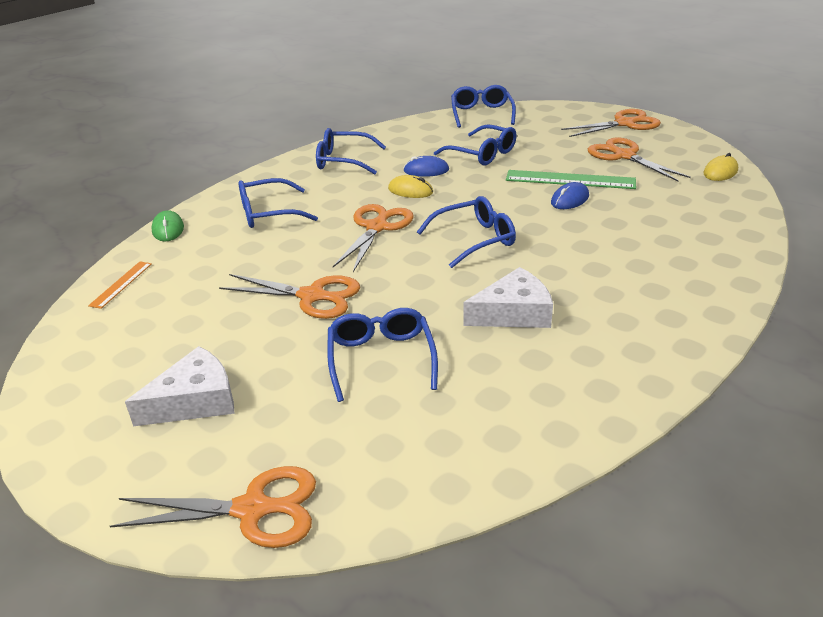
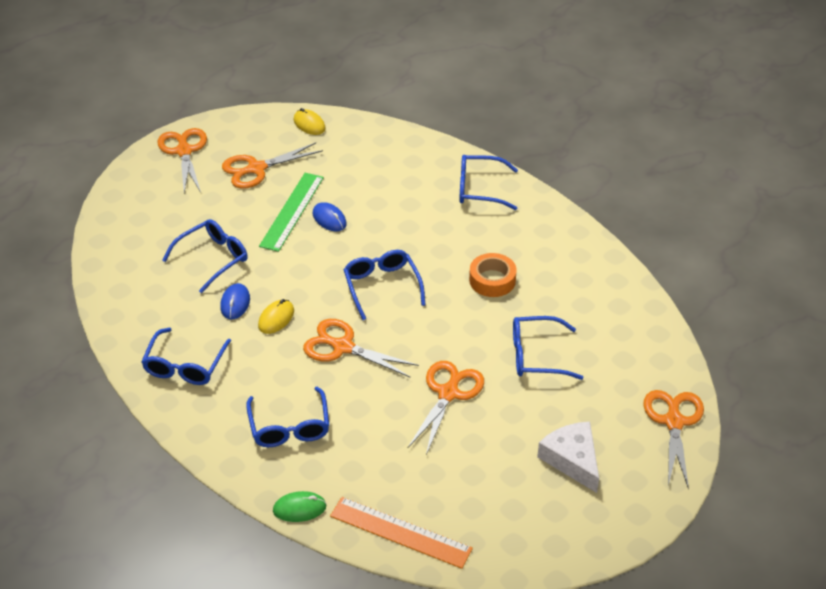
camera: 85 degrees left, 10 degrees up
orange ruler [88,261,152,309] -> orange ruler [330,497,473,569], size x1.84
blue glasses [451,85,516,128] -> blue glasses moved to [459,155,518,210]
white cheese [463,267,553,328] -> orange tape [469,253,517,297]

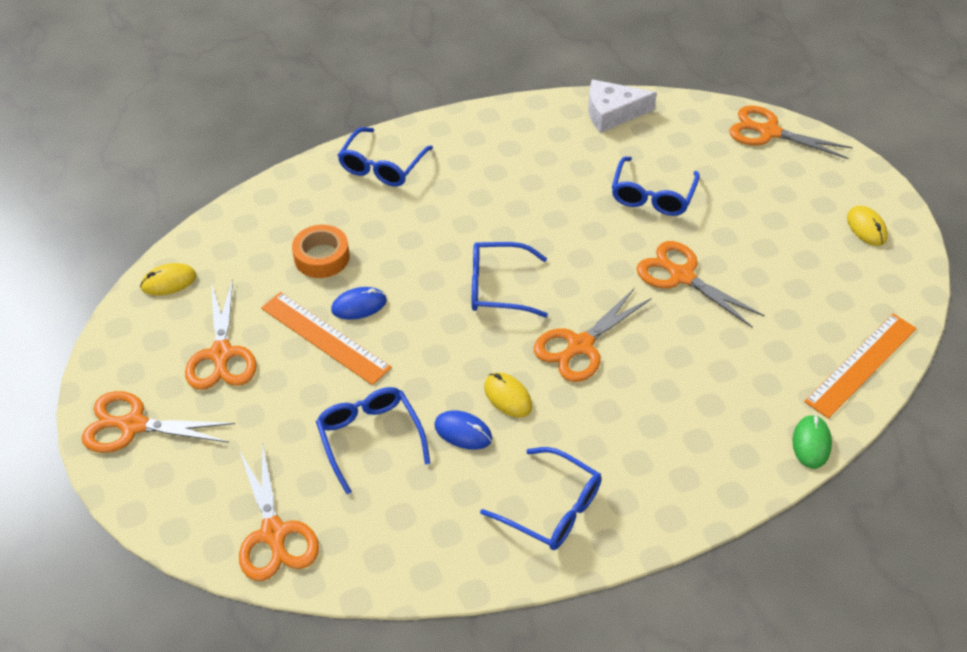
camera: 70 degrees left, 5 degrees up
blue glasses [246,387,329,447] -> none
green ruler [259,173,324,252] -> orange ruler [261,292,392,385]
orange tape [469,253,517,297] -> orange tape moved to [292,225,350,278]
white cheese [537,422,599,493] -> white cheese moved to [589,79,657,133]
none -> orange scissors [239,442,319,581]
none -> yellow mouse [847,206,888,246]

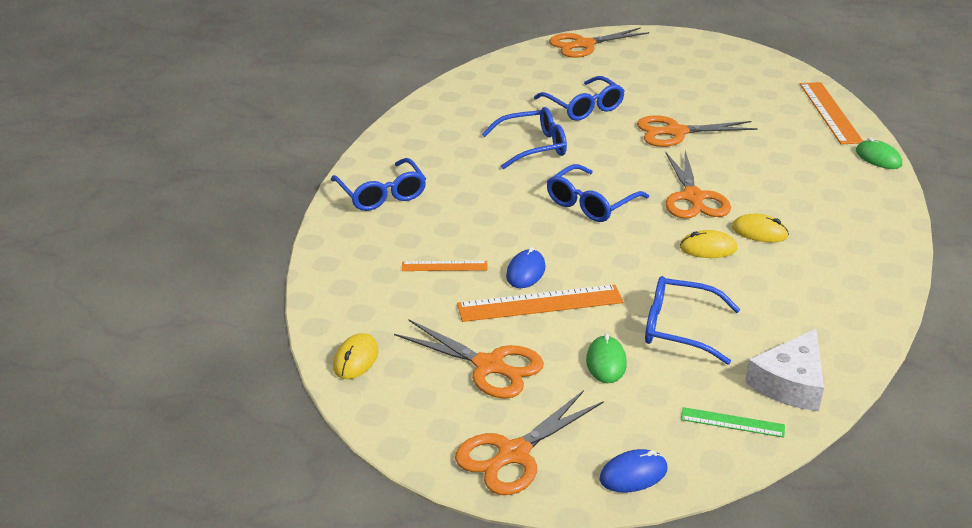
camera: 50 degrees left, 15 degrees down
orange scissors [239,442,319,581] -> green ruler [681,407,785,438]
orange tape [292,225,350,278] -> orange ruler [402,261,488,271]
blue mouse [434,410,492,450] -> blue mouse moved to [599,449,668,492]
blue glasses [480,447,602,550] -> blue glasses moved to [482,107,567,169]
white cheese [589,79,657,133] -> white cheese moved to [745,329,824,411]
yellow mouse [847,206,888,246] -> yellow mouse moved to [732,214,789,242]
none -> green mouse [586,333,627,383]

